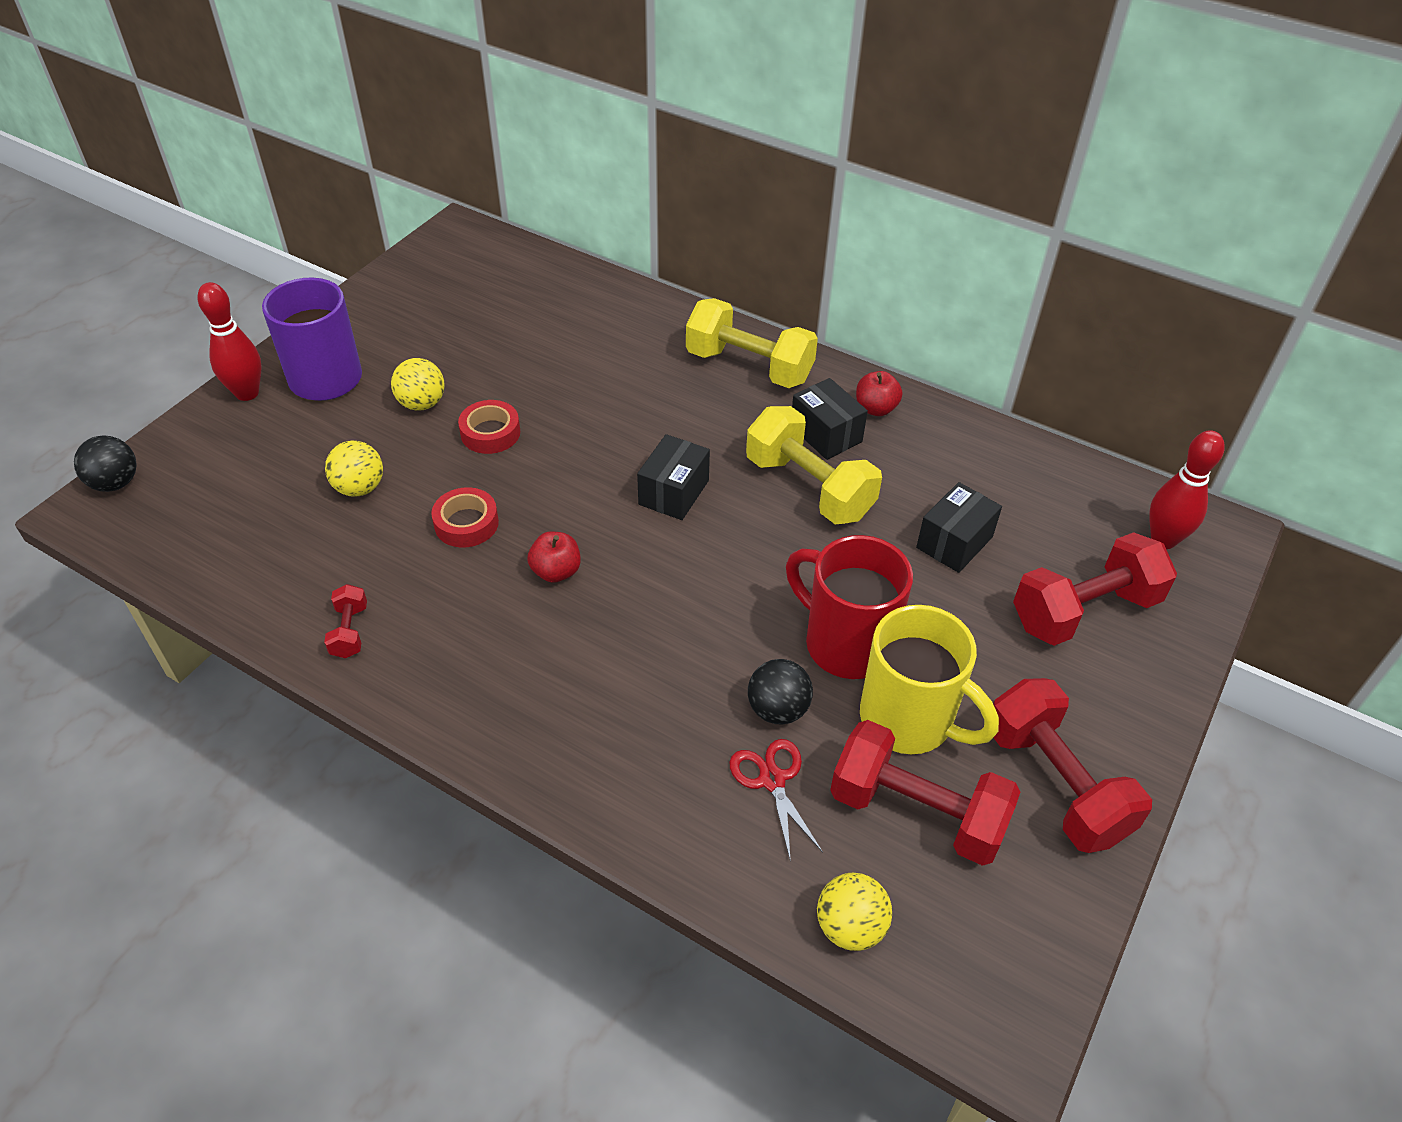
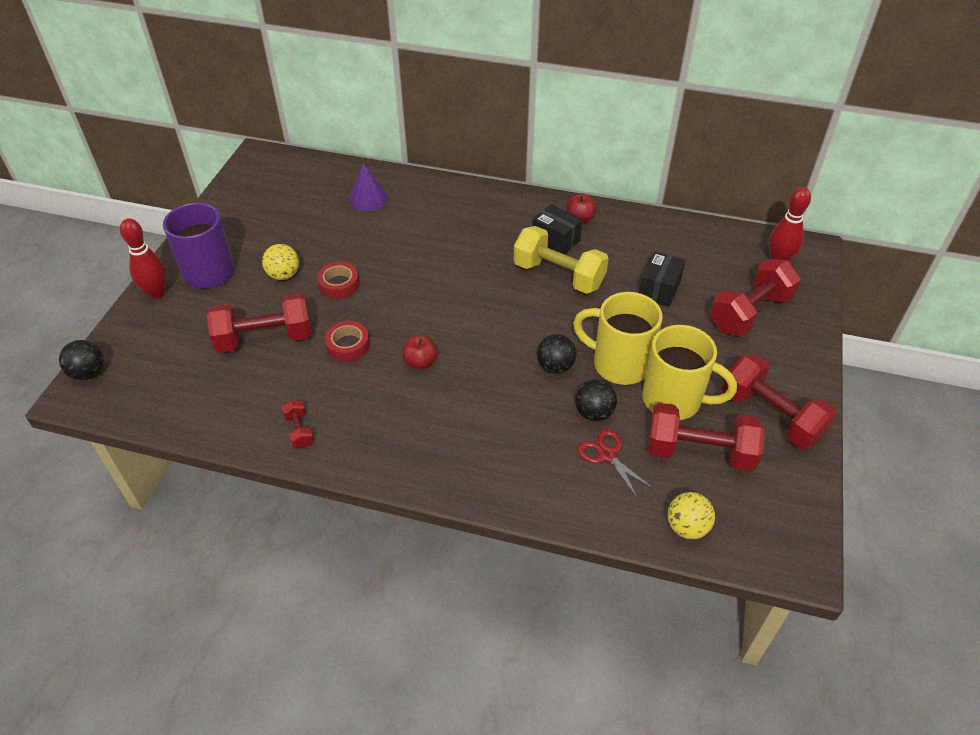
camera: 15 degrees left, 0 degrees up
yellow ball [325,441,383,497] -> red dumbbell [207,293,312,353]
black box [637,434,710,520] -> none
yellow dumbbell [686,298,818,388] -> none
red mug [786,535,913,679] -> yellow mug [573,292,663,385]
none -> purple cone [349,163,388,211]
none -> black ball [537,334,576,374]

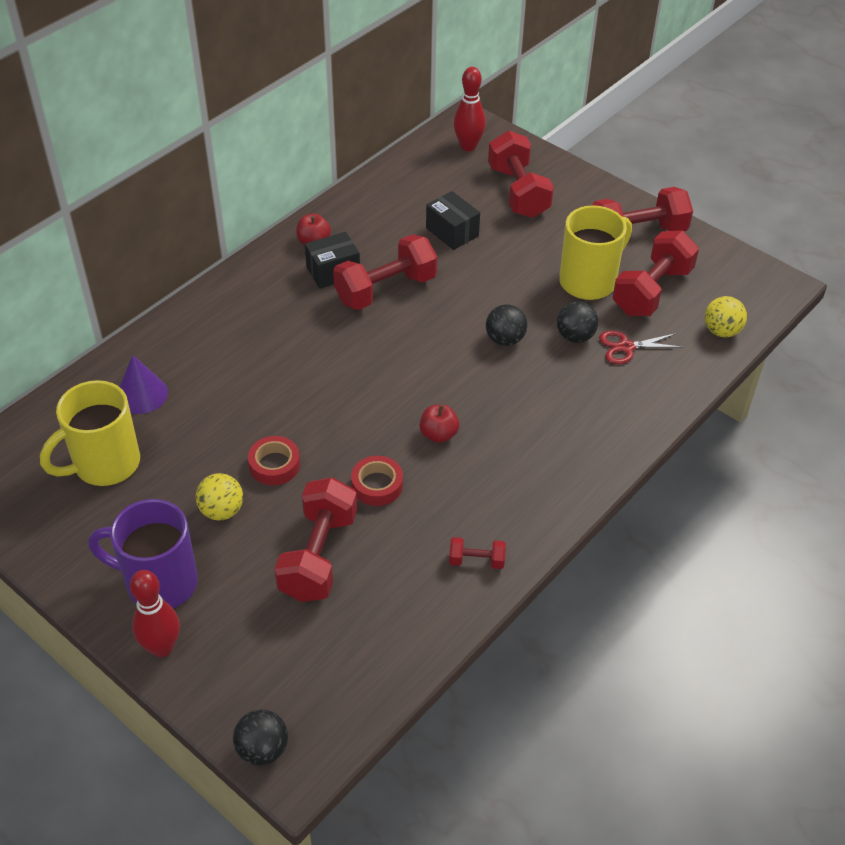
camera: 65 degrees left, 0 degrees up
yellow dumbbell [514,226,609,294] -> red dumbbell [333,234,437,310]
yellow mug [573,292,663,385] -> yellow mug moved to [40,380,140,486]

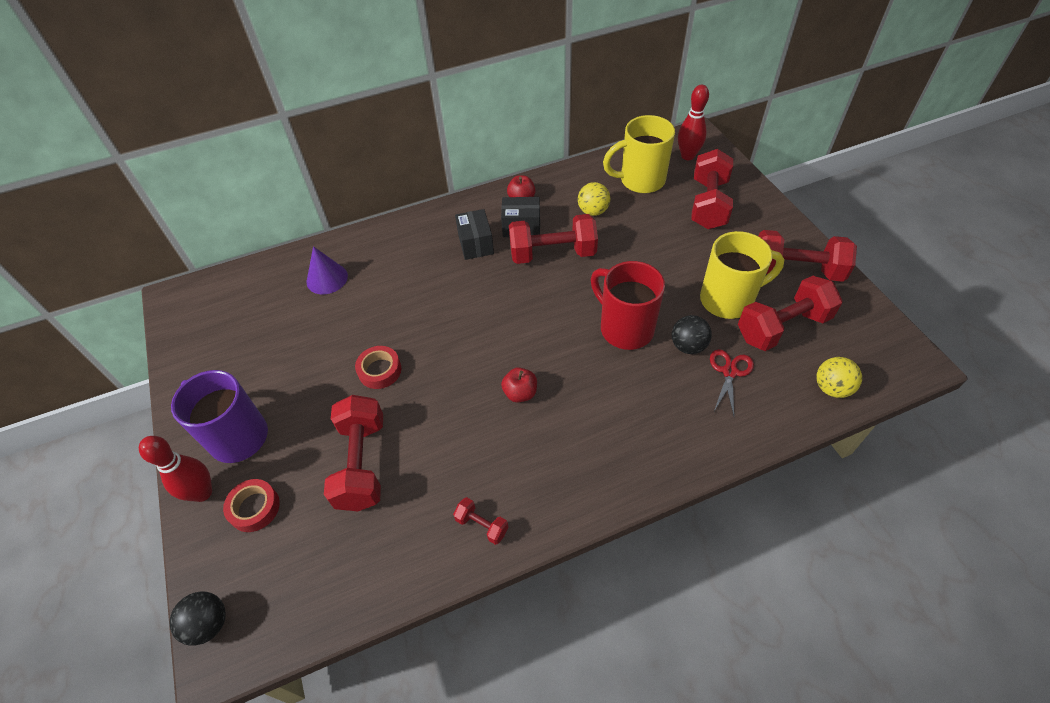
camera: 30 degrees right, 5 degrees up
yellow mug [40,380,140,486] -> yellow mug moved to [603,115,675,193]
yellow ball [196,473,243,520] -> yellow ball moved to [578,182,610,216]
red dumbbell [274,477,357,602] -> red dumbbell turned 45 degrees counterclockwise [324,395,383,511]
red tape [351,456,403,506] -> red tape moved to [223,479,280,532]
black box [426,191,480,250] -> black box moved to [455,209,494,260]
black ball [486,304,527,346] -> red mug [591,261,665,350]
red scissors [599,330,681,364] -> red scissors turned 90 degrees clockwise [710,349,754,416]

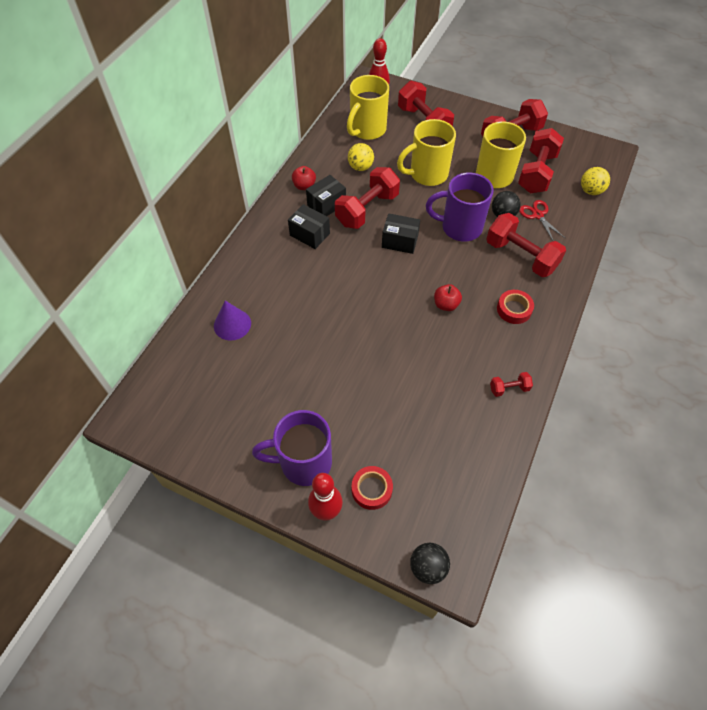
camera: 45 degrees left, 5 degrees up
red dumbbell [324,395,383,511] -> red dumbbell moved to [486,213,566,277]
red tape [355,346,401,389] -> red tape moved to [497,290,534,324]
red mug [591,261,665,350] -> purple mug [426,173,494,242]
none -> black box [382,213,420,254]
none -> yellow mug [397,119,456,186]

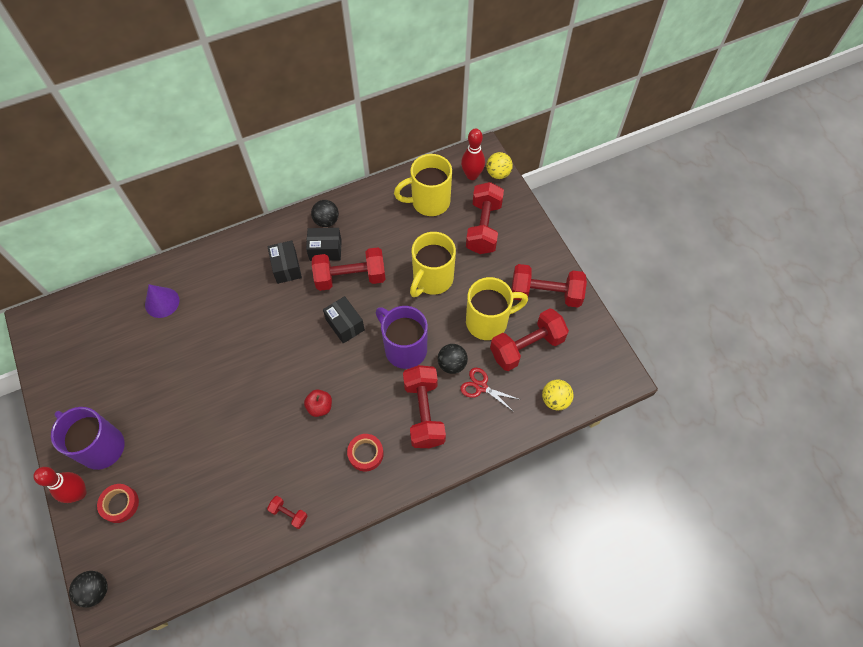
camera: 40 degrees right, 5 degrees up
red apple [292,166,316,190] -> black ball [311,200,339,227]
yellow ball [348,143,374,171] -> yellow ball moved to [486,152,513,179]
yellow mug [397,119,456,186] -> yellow mug turned 75 degrees counterclockwise [410,232,456,297]
red scissors [519,200,565,240] -> red scissors turned 75 degrees counterclockwise [460,368,521,412]

